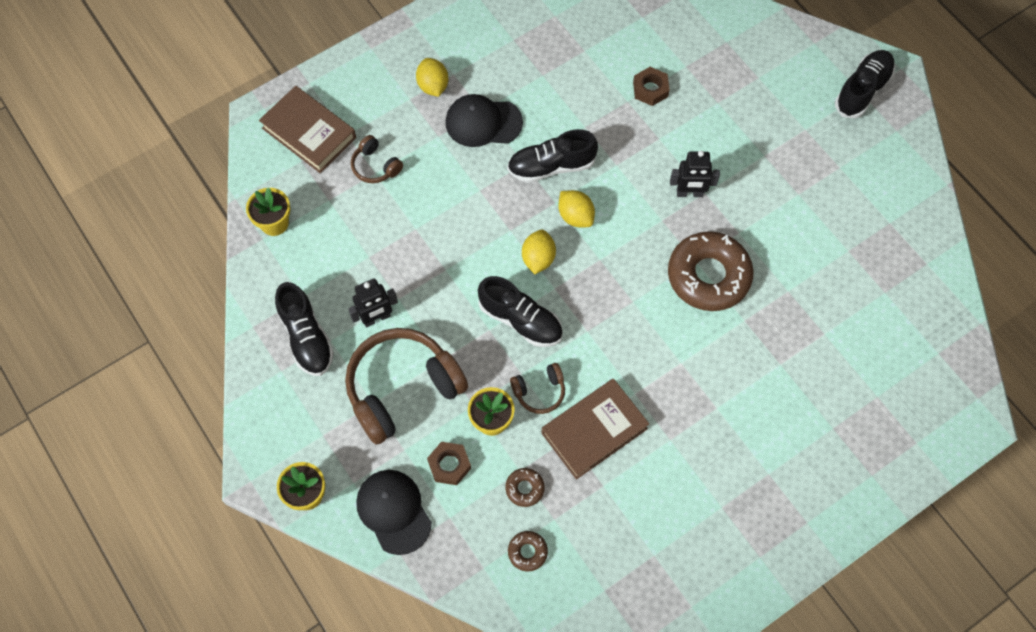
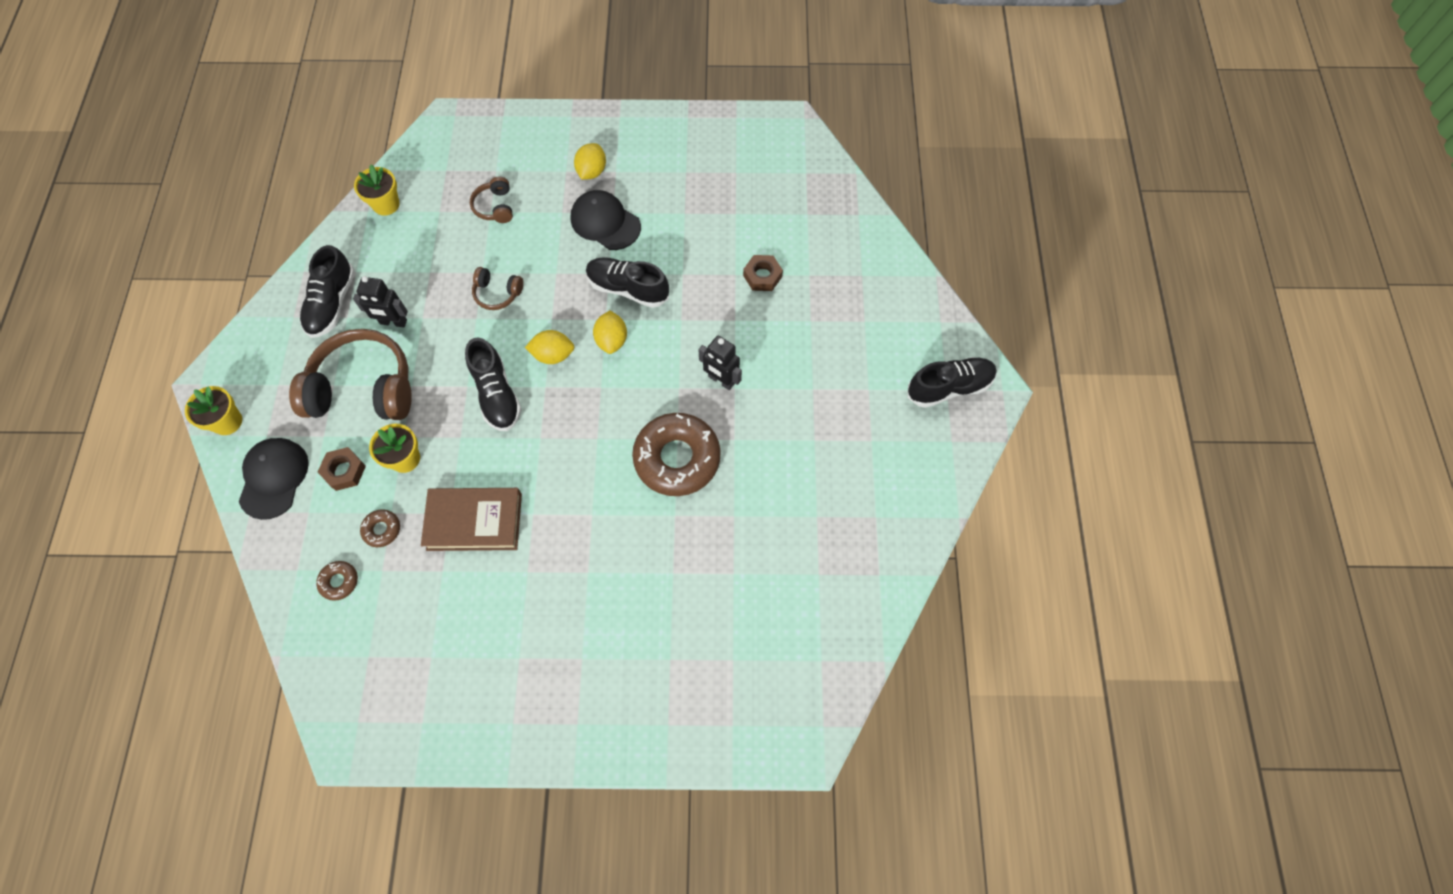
camera: 35 degrees right, 0 degrees up
brown book [259,86,356,173] -> none
brown headphones [510,363,565,414] -> brown headphones moved to [472,267,524,310]
yellow lemon [522,229,556,274] -> yellow lemon turned 45 degrees clockwise [525,330,574,364]

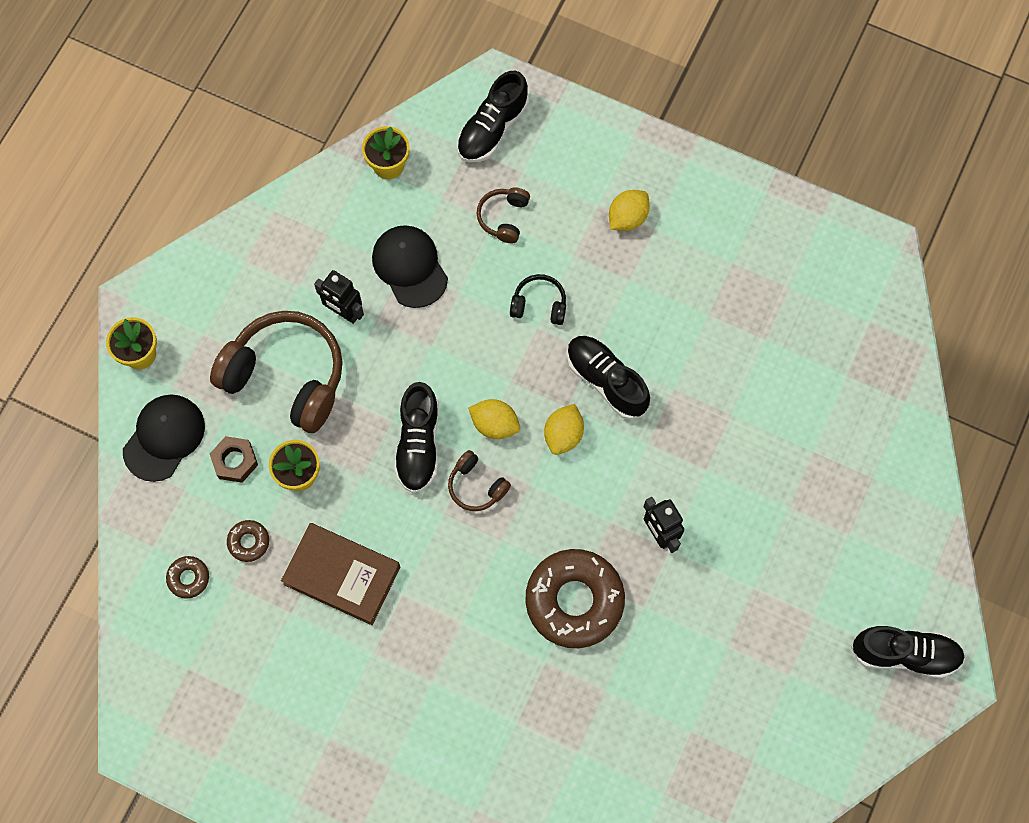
camera: 25 degrees right, 5 degrees up
black shoe [300,245,355,338] -> black shoe moved to [457,71,529,163]
brown headphones [472,267,524,310] -> brown headphones moved to [448,450,511,511]
black cap [571,190,641,250] -> black cap moved to [372,225,448,308]
brown nut [743,255,783,291] -> none
none -> black headphones [510,274,566,325]

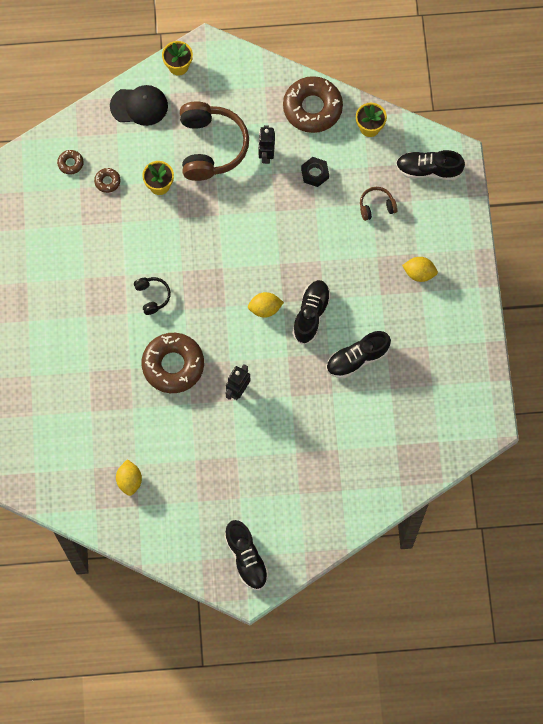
camera: 60 degrees right, 0 degrees up
brown nut [210,436,258,483] -> none
brown book [281,523,400,625] -> none
black cap [372,225,448,308] -> black nut [301,157,329,187]
black shoe [394,382,439,493] -> black shoe moved to [326,331,391,378]
brown headphones [448,450,511,511] -> none
yellow lemon [468,399,520,439] -> yellow lemon moved to [116,459,142,496]
black headphones [510,274,566,325] -> black headphones moved to [134,277,171,315]
none -> brown donut [283,76,343,133]

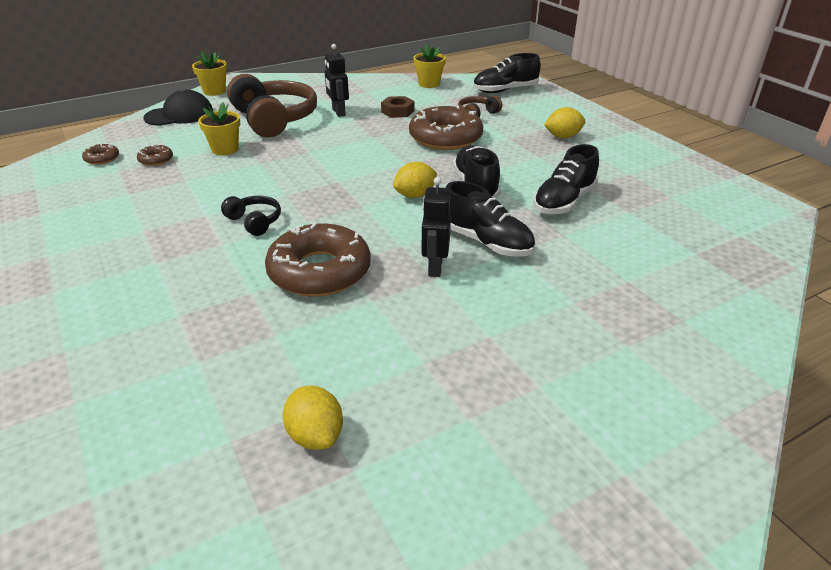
camera: 25 degrees left, 35 degrees down
black shoe [224,520,269,590] -> black shoe moved to [446,181,535,256]
brown donut [283,76,343,133] -> brown donut moved to [409,104,483,150]
black nut [301,157,329,187] -> brown nut [381,96,414,118]

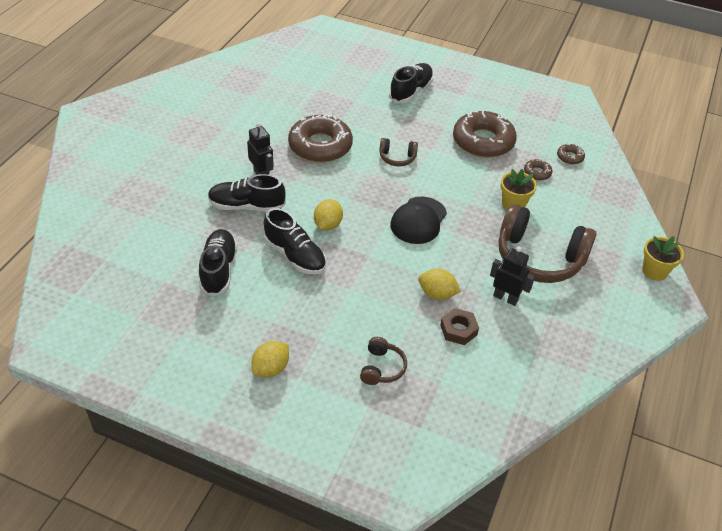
camera: 140 degrees right, 10 degrees up
black cap [143,89,213,126] -> black cap moved to [390,196,447,244]
black headphones [221,196,281,236] -> brown headphones [379,138,418,166]
yellow lemon [283,386,343,450] -> yellow lemon moved to [418,269,461,300]
brown donut [409,104,483,150] -> brown donut moved to [453,111,517,158]
yellow flower pot [413,44,446,88] -> none
black shoe [473,53,541,93] -> black shoe moved to [389,63,434,103]

